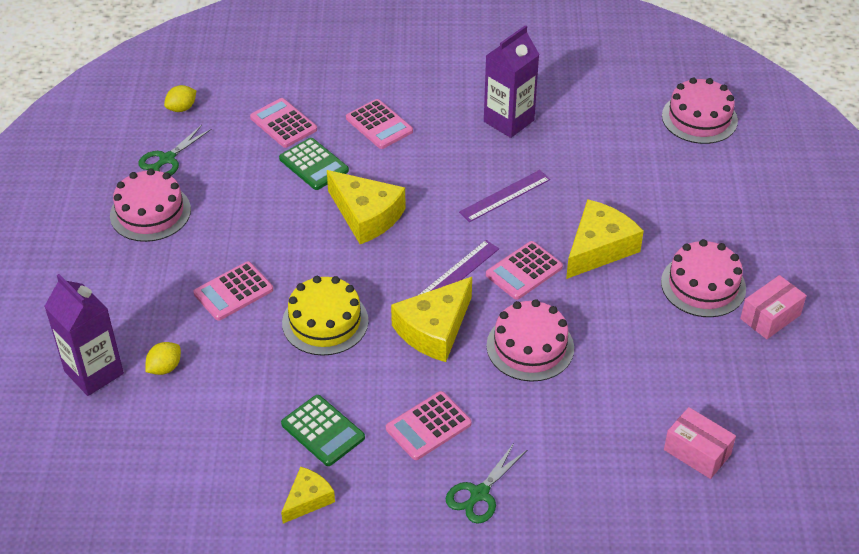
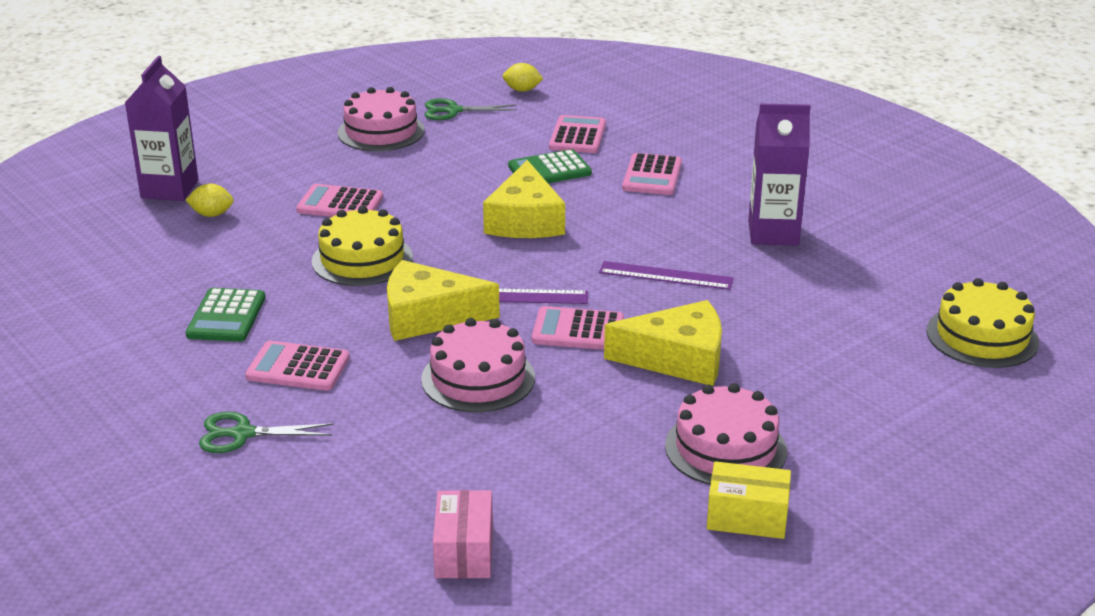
camera: 50 degrees right, 15 degrees down
green calculator [279,138,349,190] -> green calculator turned 60 degrees clockwise [508,149,592,183]
yellow cheese [281,467,335,524] -> none
pink cake [662,78,738,144] -> yellow cake [927,278,1039,368]
pink box [740,275,807,339] -> yellow box [707,461,791,539]

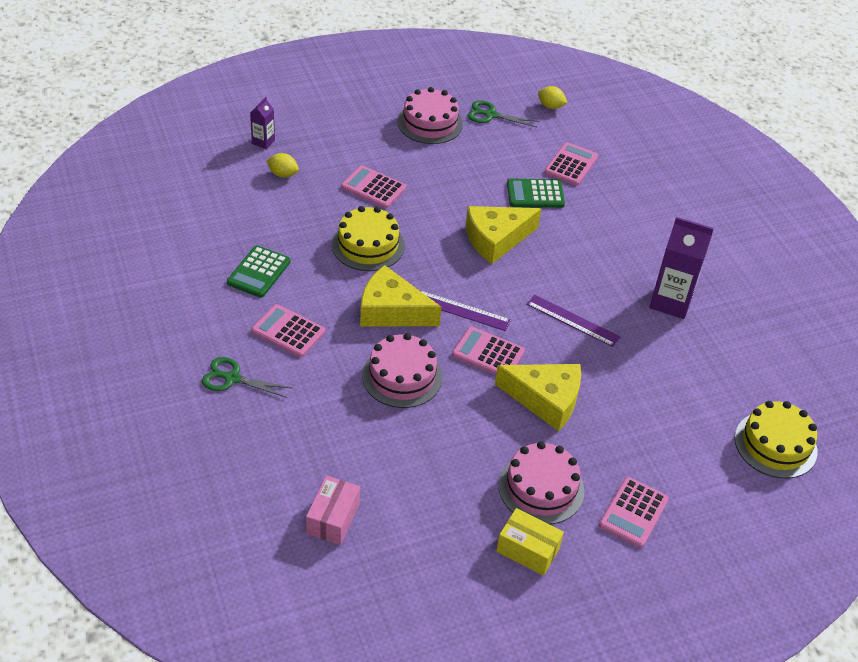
camera: 15 degrees right, 15 degrees up
purple carton [125,56,199,201] -> purple carton [250,97,275,149], size x0.52
yellow cheese [483,160,565,238] -> yellow cheese turned 45 degrees clockwise [465,206,541,264]
pink calculator [622,153,682,195] -> pink calculator moved to [599,477,669,548]

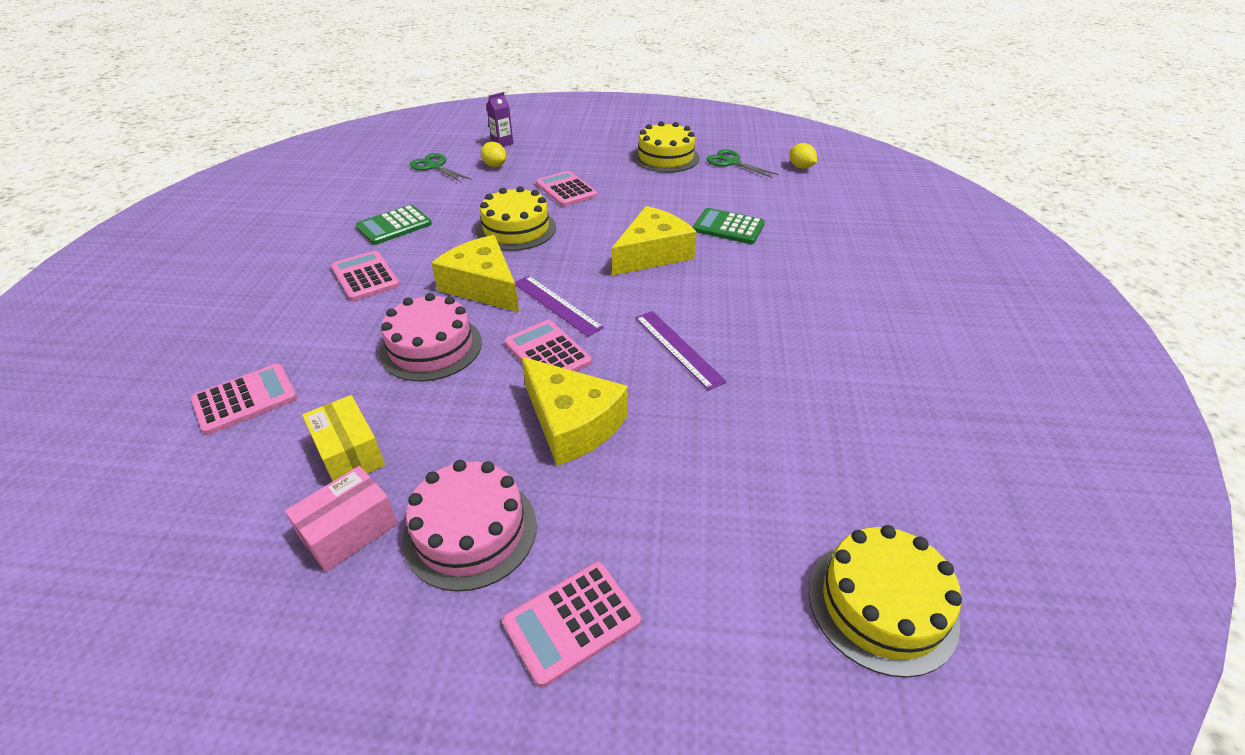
camera: 30 degrees right, 5 degrees down
green scissors [202,357,291,398] -> green scissors moved to [410,153,472,183]
pink box [306,475,360,545] -> pink box moved to [285,466,398,572]
pink cake [398,87,463,144] -> yellow cake [633,121,700,173]
yellow cheese [465,206,541,264] -> yellow cheese turned 135 degrees clockwise [612,206,697,275]
yellow box [496,508,564,576] -> yellow box moved to [302,395,385,481]
pink calculator [544,142,598,186] -> pink calculator moved to [191,364,297,435]
purple carton [650,217,714,319] -> none

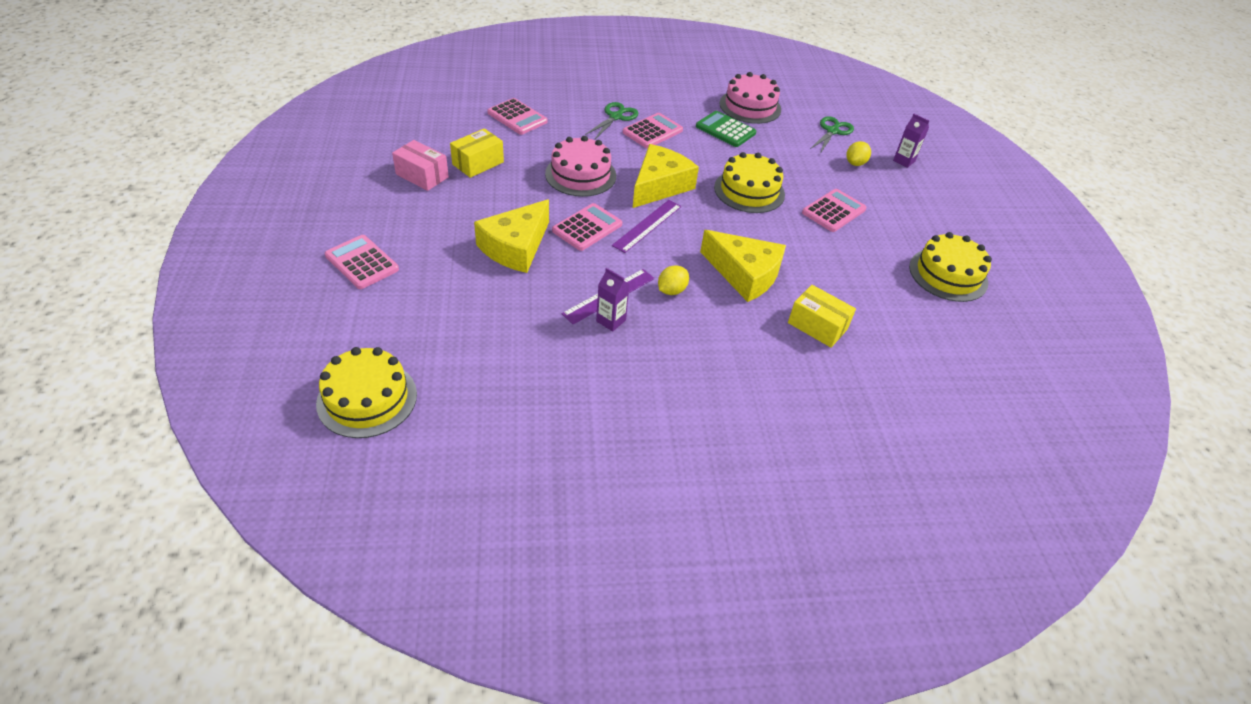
camera: 75 degrees right, 5 degrees up
pink cake [402,460,537,592] -> pink cake moved to [720,72,781,124]
green calculator [693,208,765,244] -> yellow box [788,285,856,348]
green scissors [707,149,779,178] -> green scissors moved to [585,102,639,139]
yellow lemon [790,143,817,169] -> yellow lemon moved to [658,265,689,295]
none -> purple carton [596,268,630,332]

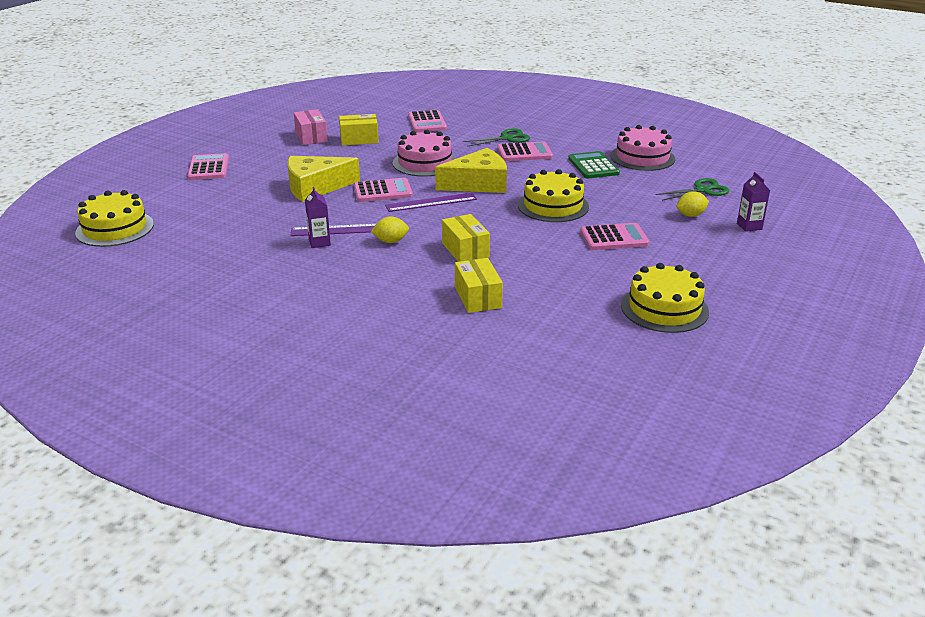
camera: 40 degrees right, 15 degrees down
yellow cheese [700,230,786,302] -> yellow box [442,214,490,262]

